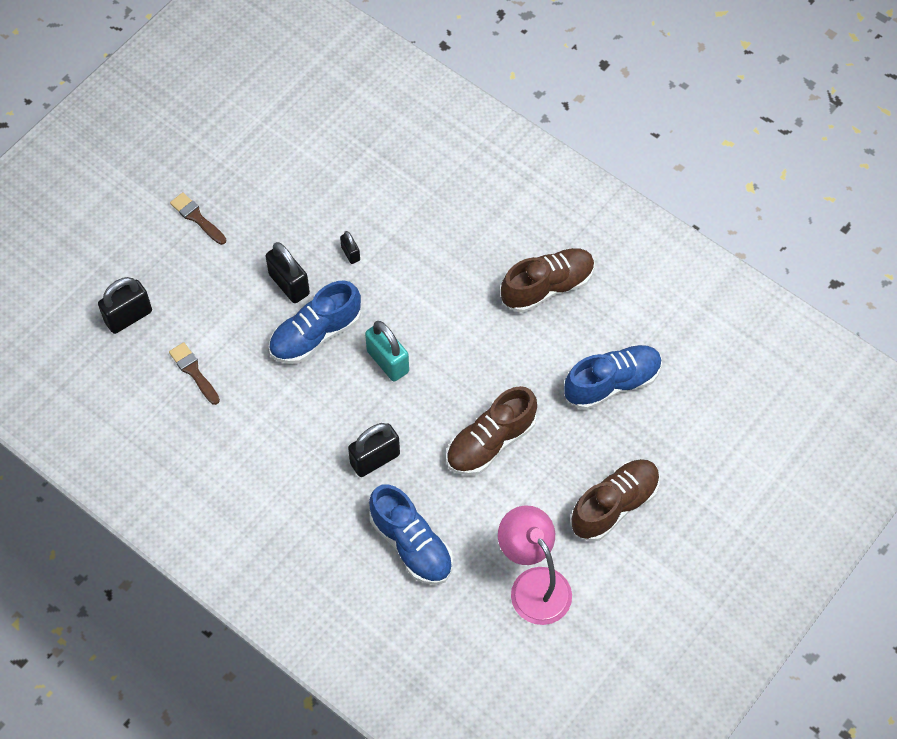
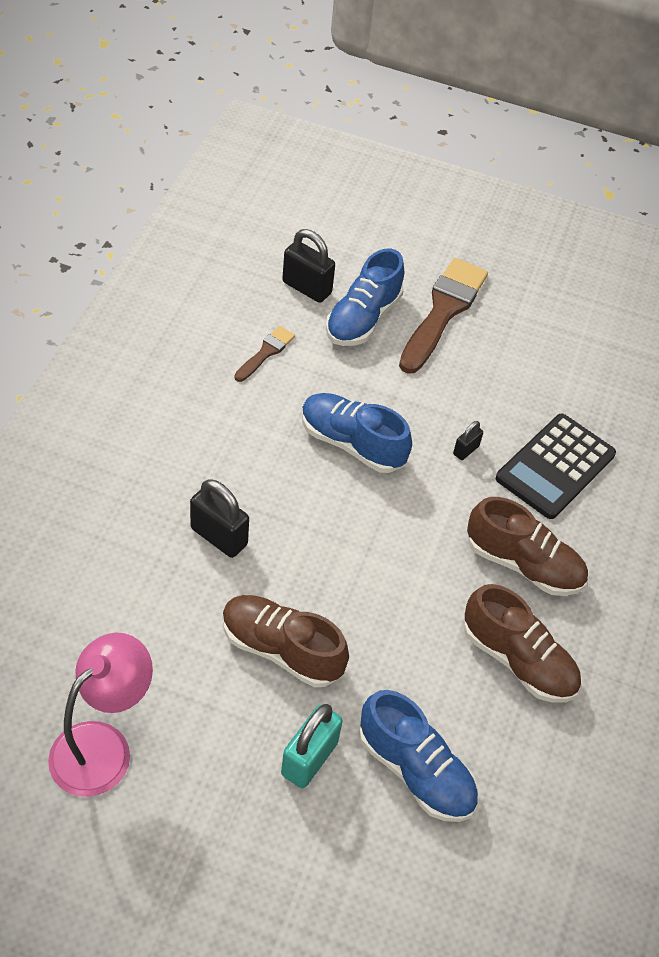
camera: 65 degrees right, 10 degrees down
brown brush [170,192,226,245] -> brown brush [399,258,488,374], size x2.04
black padlock [266,242,310,303] -> none
turquoise padlock [365,321,409,382] -> turquoise padlock moved to [281,704,343,788]
blue shoe [369,484,453,585] -> blue shoe moved to [326,249,404,346]
brown shoe [570,459,660,542] -> brown shoe moved to [467,497,588,596]
none -> black calculator [496,414,616,519]

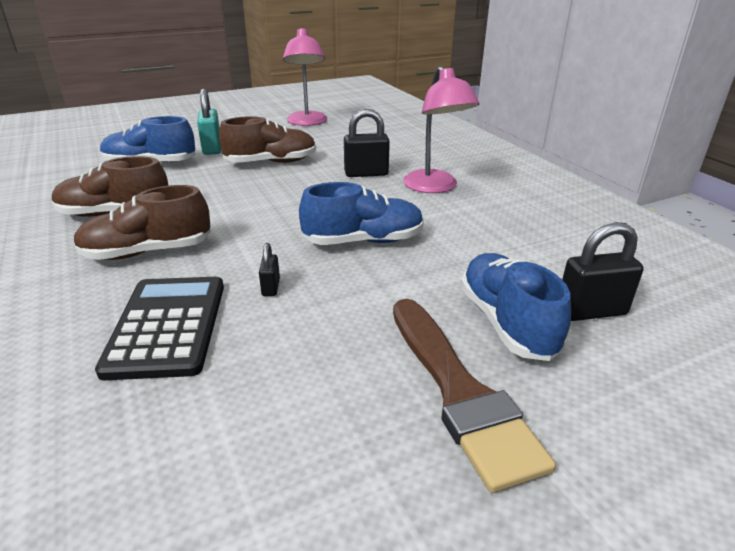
camera: 140 degrees right, 20 degrees down
brown brush [234,326,295,382] -> none
none -> pink lamp [403,66,480,193]

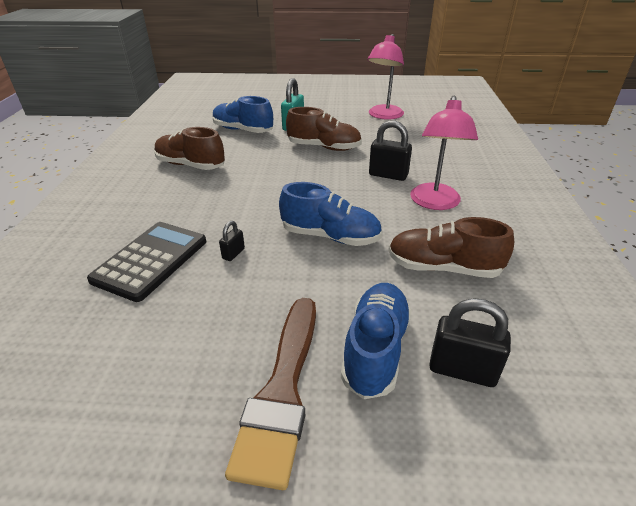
camera: 30 degrees right, 5 degrees up
brown shoe [74,185,211,260] -> brown shoe moved to [388,217,514,278]

